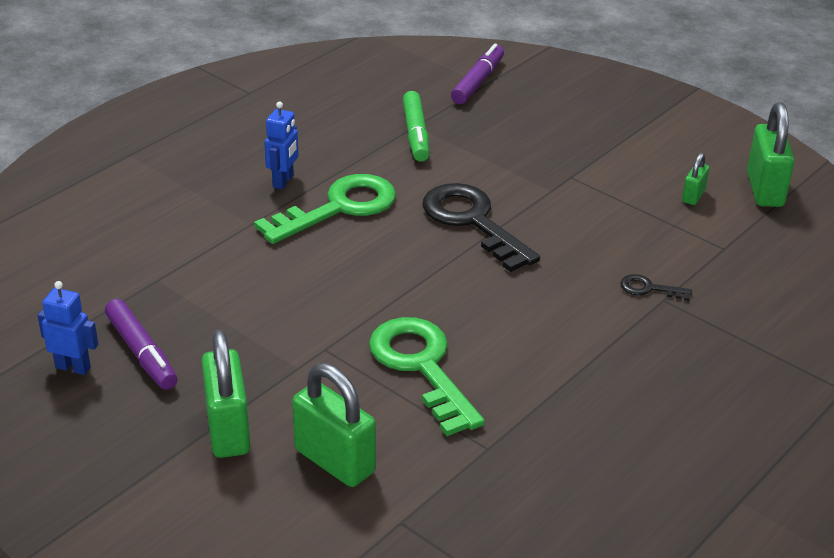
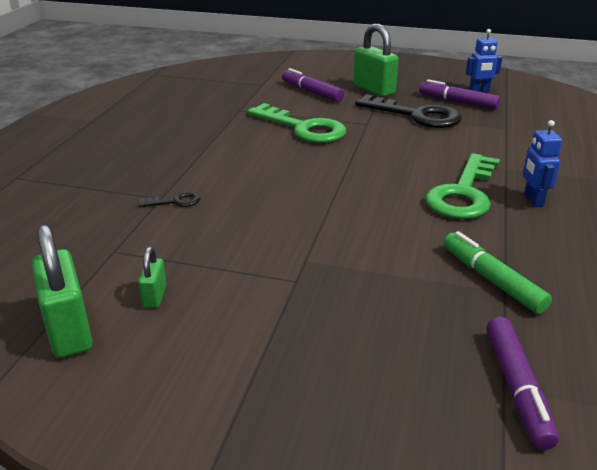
camera: 155 degrees right, 5 degrees down
green padlock [292,363,376,487] -> purple marker [282,68,344,102]
black key [422,183,540,272] -> black key moved to [355,94,462,128]

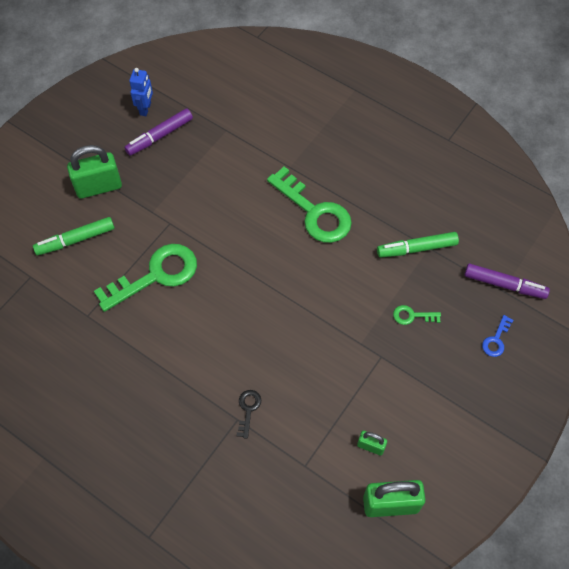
camera: 70 degrees left, 30 degrees up
purple marker [282,68,344,102] -> green marker [33,217,115,255]
black key [355,94,462,128] -> none
blue robot [523,120,562,207] -> none
none -> green key [393,305,441,325]
none -> blue key [482,315,513,357]

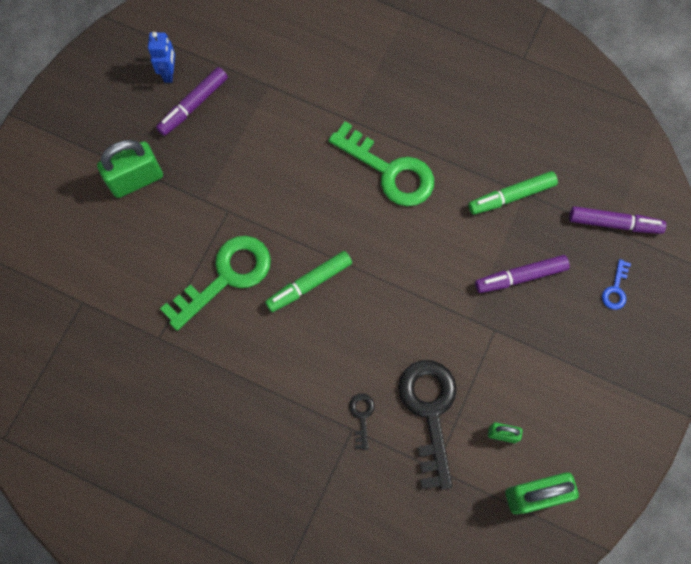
camera: 10 degrees left, 10 degrees up
green marker [33,217,115,255] -> green marker moved to [265,251,352,312]
green key [393,305,441,325] -> purple marker [475,255,570,293]
none -> black key [398,360,457,490]

